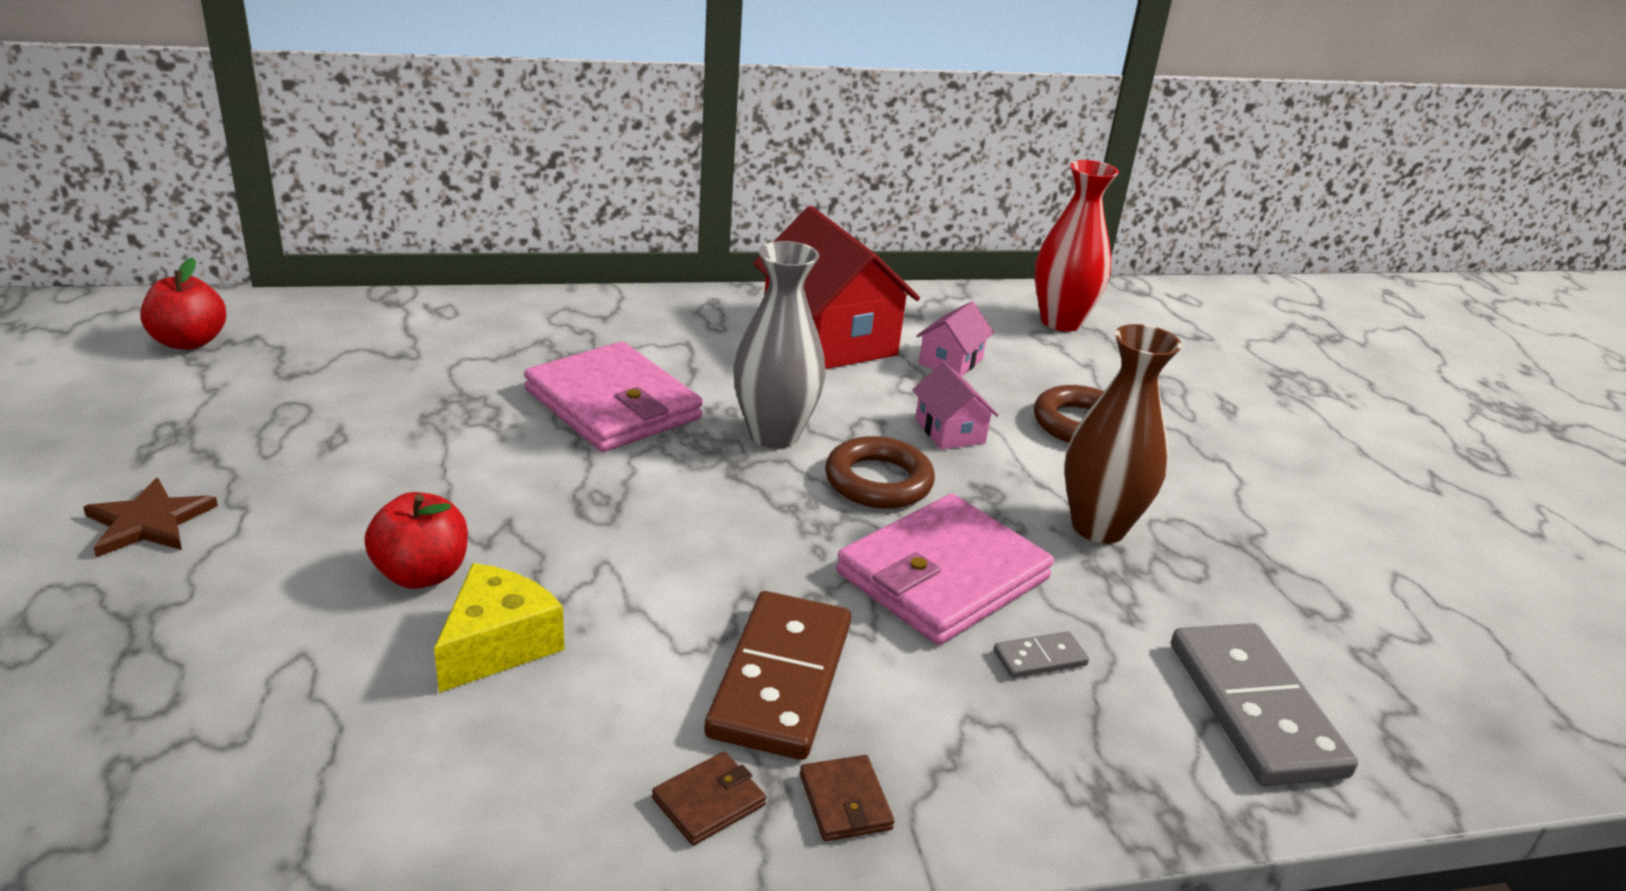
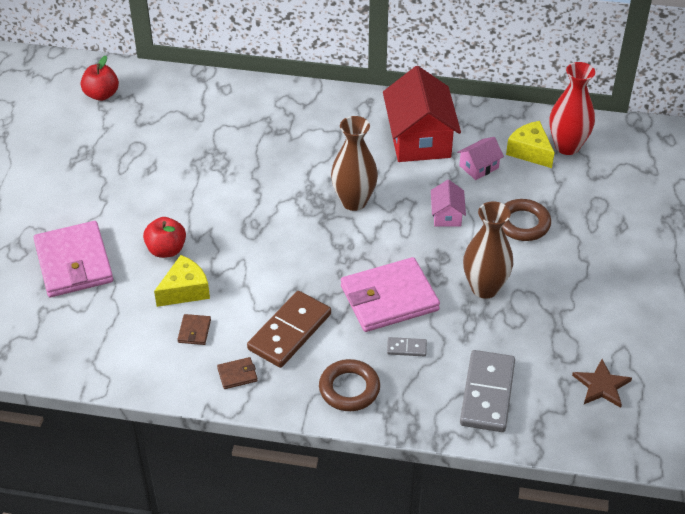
camera: 25 degrees right, 15 degrees up
brown star [83,478,218,557] -> brown star moved to [572,359,632,408]
pink wallet [524,341,703,452] -> pink wallet moved to [33,221,113,297]
grey vase [733,241,826,449] -> brown vase [331,116,378,211]
brown wallet [800,755,895,841] -> brown wallet moved to [178,314,211,345]
brown ring [825,436,935,509] -> brown ring moved to [319,359,380,411]
none -> yellow cheese [506,121,555,168]

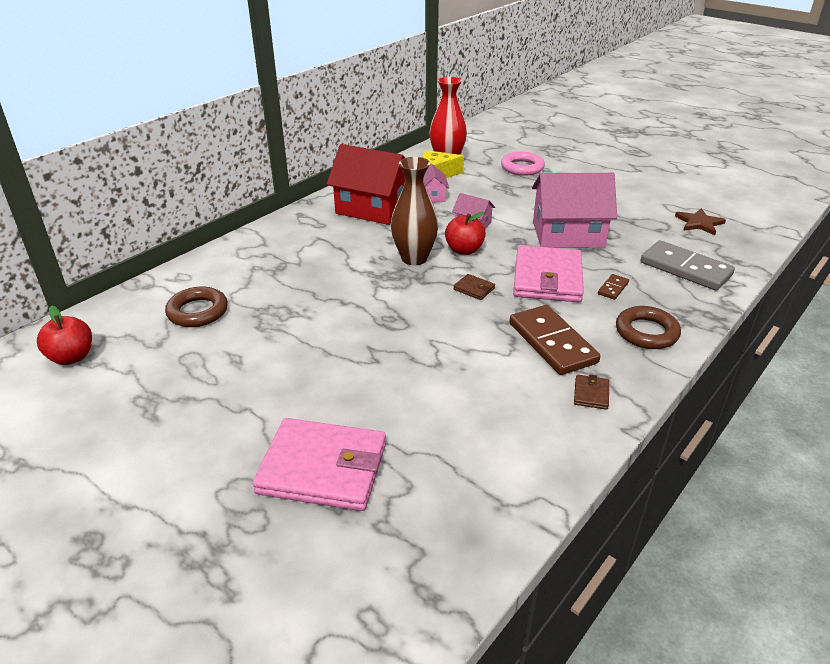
camera: 60 degrees left, 10 degrees down
red apple [143,217,186,258] -> red apple moved to [445,212,486,255]
yellow cheese [154,255,210,307] -> none
brown wallet [178,314,211,345] -> brown wallet moved to [453,274,495,300]
grey domino [387,337,427,357] -> brown domino [598,274,629,300]
brown vase [463,201,513,299] -> pink house [532,173,617,248]
brown ring [502,199,551,241] -> brown ring moved to [165,287,228,327]
none -> pink ring [501,151,545,176]

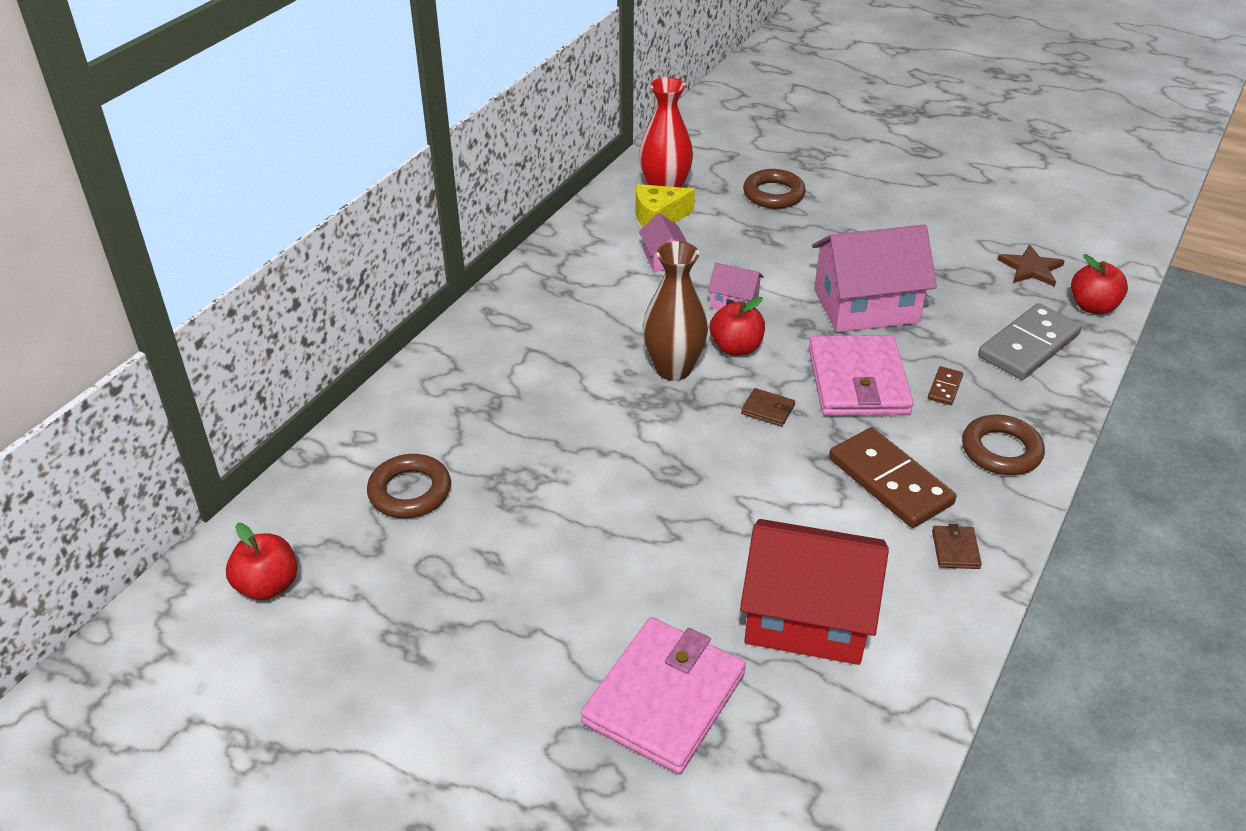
camera: 10 degrees left, 5 degrees up
pink wallet [252,418,386,511] -> pink wallet turned 60 degrees counterclockwise [581,617,746,774]
red house [327,144,406,225] -> red house moved to [740,519,889,665]
pink ring [501,151,545,176] -> brown ring [743,169,806,209]
grey domino [641,240,735,291] -> grey domino turned 75 degrees counterclockwise [978,303,1082,380]
none -> red apple [1071,254,1128,314]

